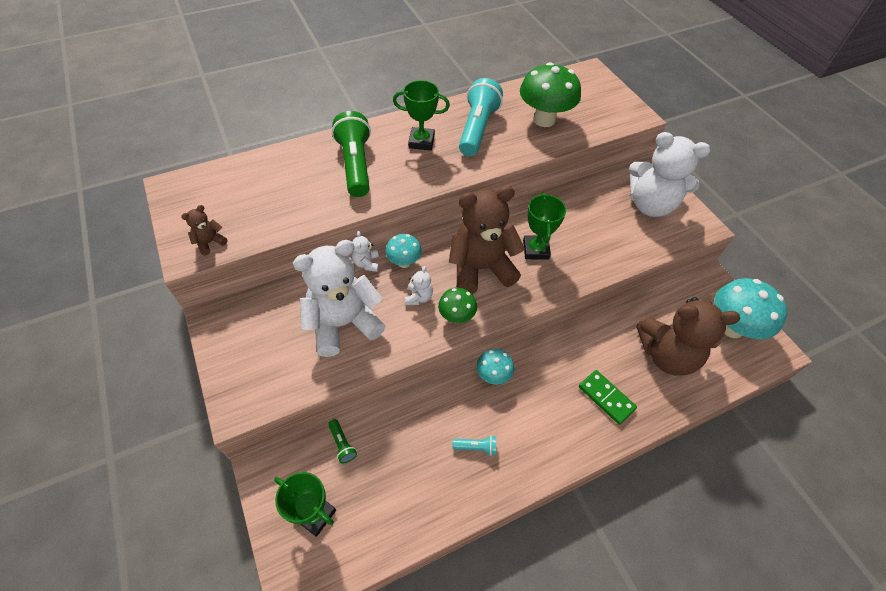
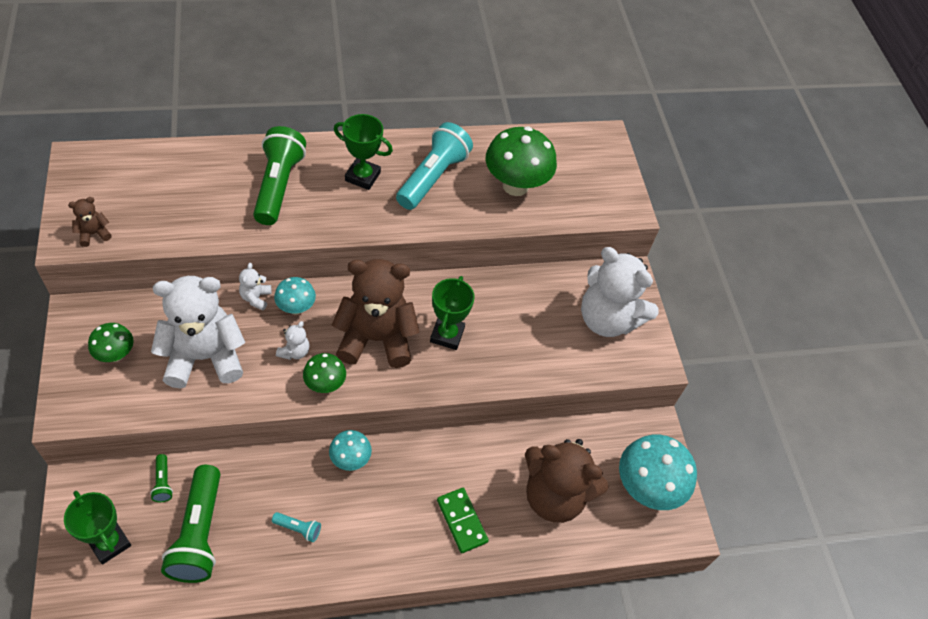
camera: 10 degrees right, 0 degrees up
none -> green mushroom [88,323,134,362]
none -> green flashlight [161,465,220,583]

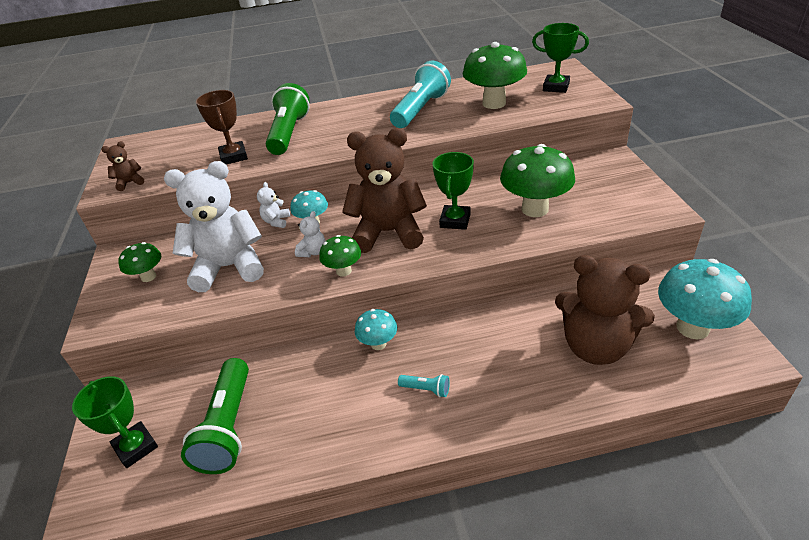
camera: 10 degrees right, 15 degrees down
green flashlight [150,454,173,502] -> none
turquoise flashlight [272,512,321,542] -> turquoise flashlight moved to [398,374,450,397]
green trophy [334,114,393,190] -> green trophy moved to [532,23,589,93]
green domino [437,488,489,553] -> none
white teddy bear [581,247,659,337] -> none
none -> brown trophy [196,90,248,165]
none -> green mushroom [500,144,575,217]

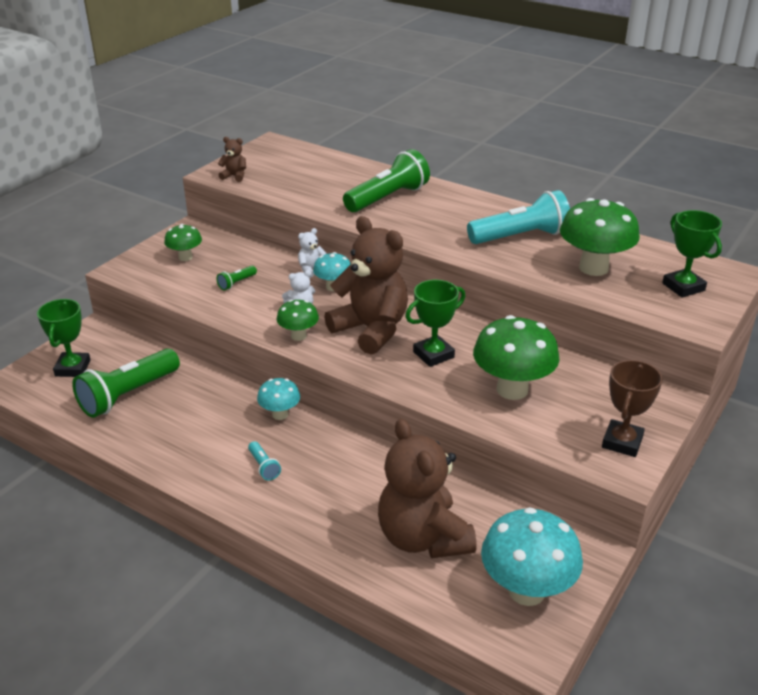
camera: 40 degrees right, 5 degrees down
white teddy bear [164,161,264,292] -> green flashlight [216,266,257,290]
brown trophy [196,90,248,165] -> brown trophy moved to [602,360,663,457]

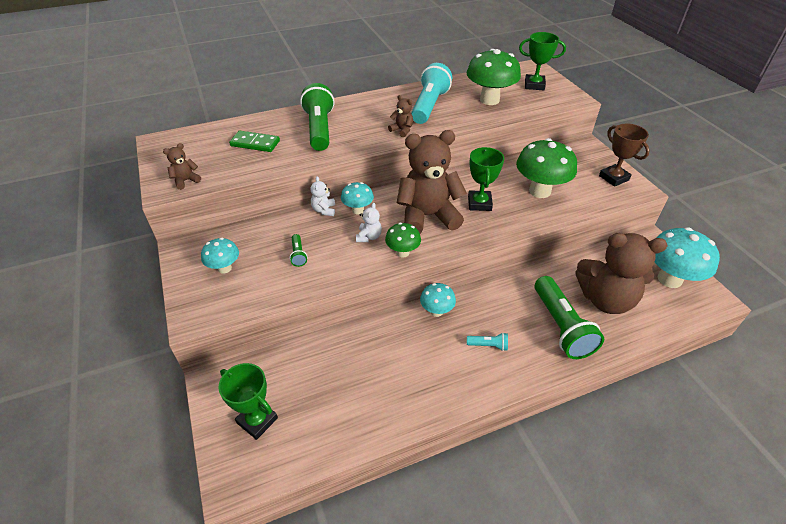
camera: 55 degrees left, 10 degrees up
green flashlight [72,348,180,418] -> green flashlight moved to [534,276,604,359]
green mushroom [164,224,202,261] -> turquoise mushroom [201,238,239,274]
none -> green domino [229,131,280,152]
none -> brown teddy bear [388,95,413,137]

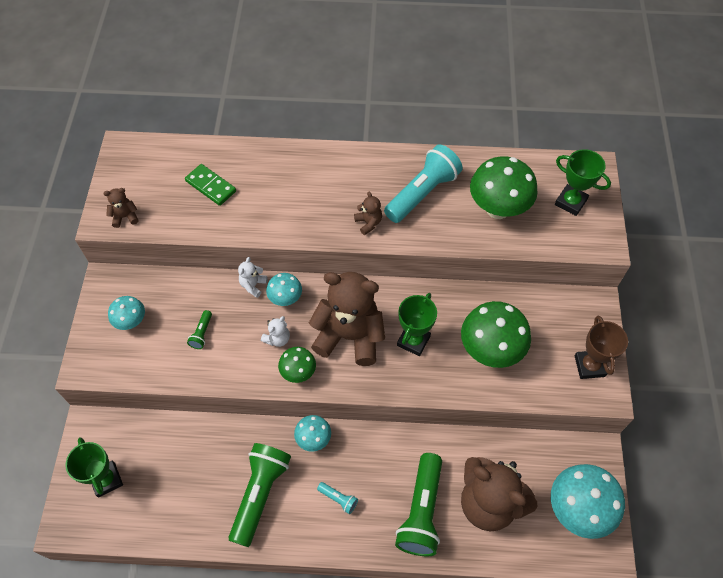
camera: 25 degrees right, 15 degrees up
green flashlight [300,83,334,151] -> green flashlight moved to [229,443,291,547]

